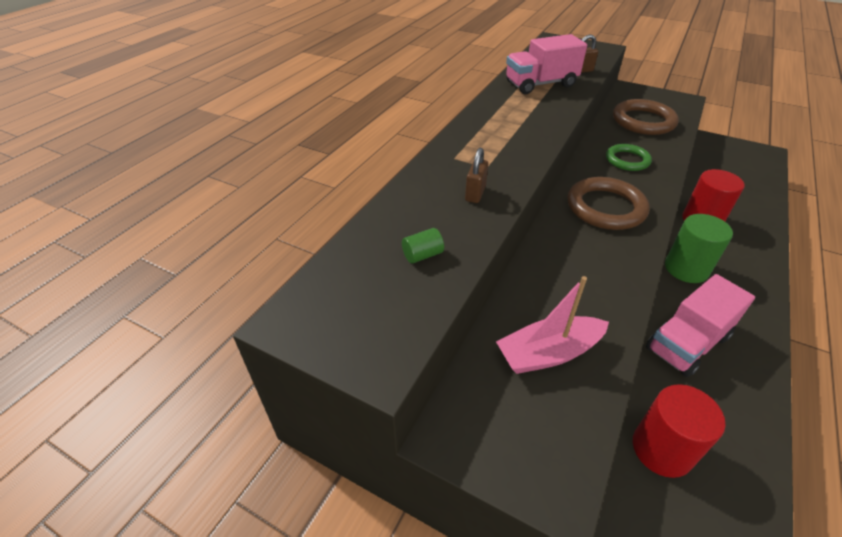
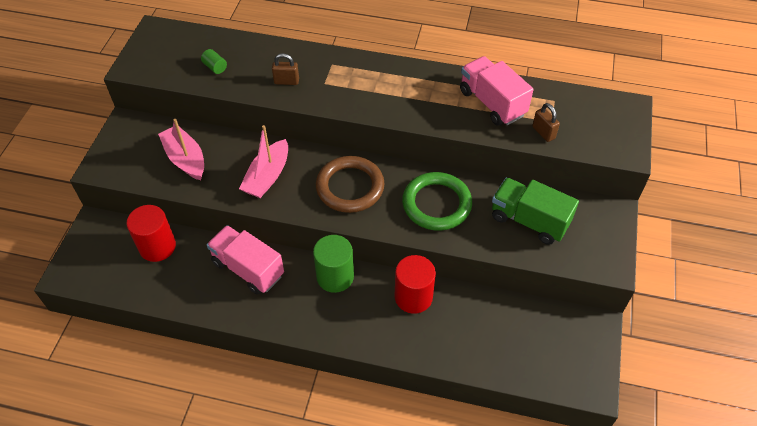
camera: 75 degrees right, 10 degrees up
green ring [606,144,652,171] -> green ring [402,172,472,231], size x1.59
brown ring [613,99,679,135] -> green truck [492,177,579,245]
none -> pink boat [239,125,288,198]

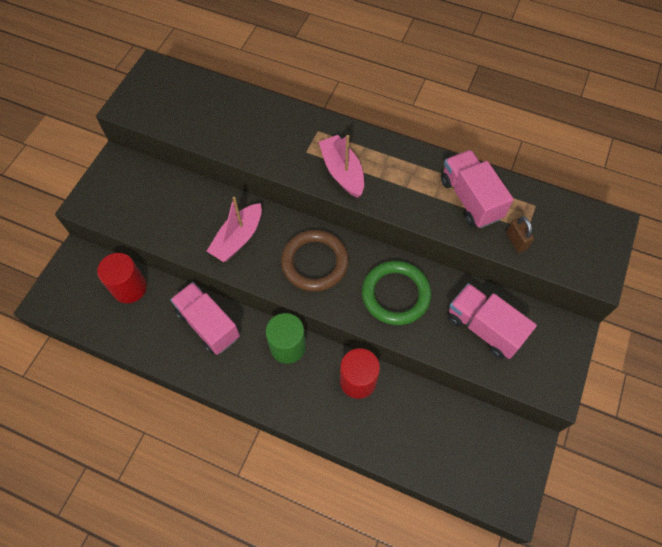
camera: 10 degrees right, 10 degrees up
pink boat [158,119,204,180] -> pink boat moved to [319,135,364,198]
green cylinder [201,49,227,74] -> none
brown padlock [272,53,299,85] -> none
green truck [492,177,579,245] -> pink truck [448,283,537,359]

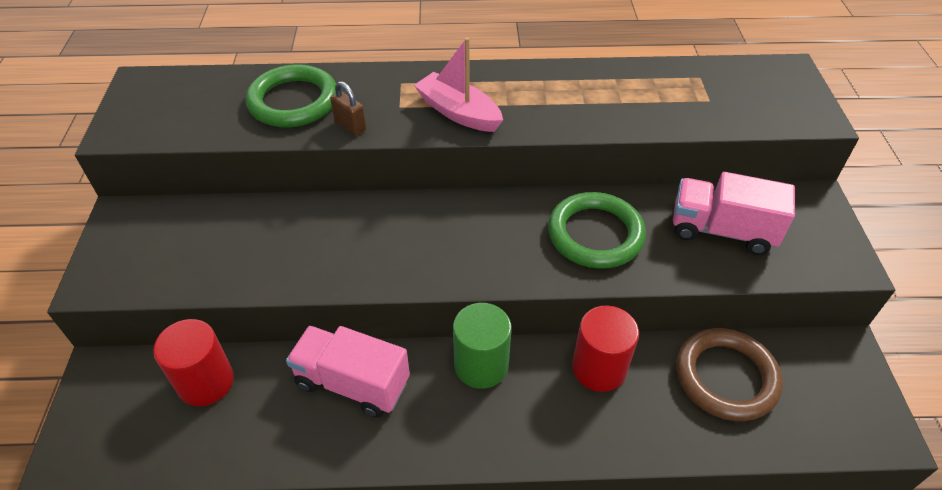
camera: 25 degrees left, 15 degrees down
pink boat [207,197,262,262] -> none
brown ring [281,230,349,292] -> brown ring moved to [676,328,783,421]
pink truck [441,150,514,228] -> none
brown padlock [506,216,534,253] -> brown padlock moved to [330,81,366,135]
none -> green ring [246,64,336,127]

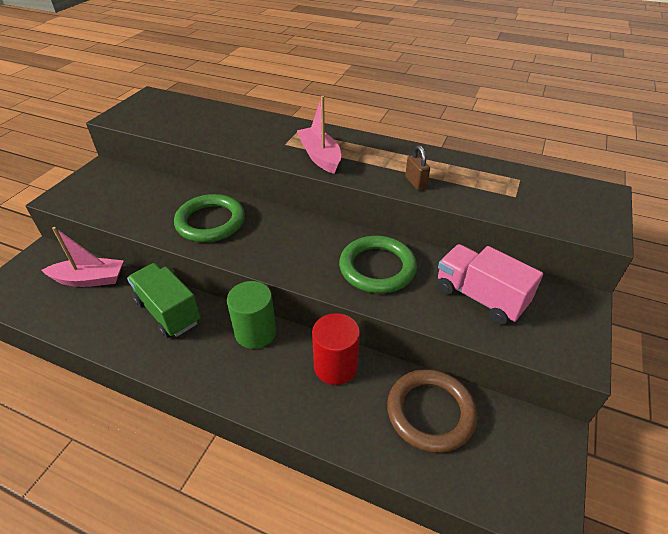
camera: 25 degrees right, 5 degrees down
red cylinder [153,319,234,406] -> pink boat [42,227,124,287]
green ring [246,64,336,127] -> green ring moved to [174,194,245,242]
pink truck [286,326,410,418] -> green truck [127,263,201,338]
brown padlock [330,81,366,135] -> brown padlock moved to [405,145,430,190]

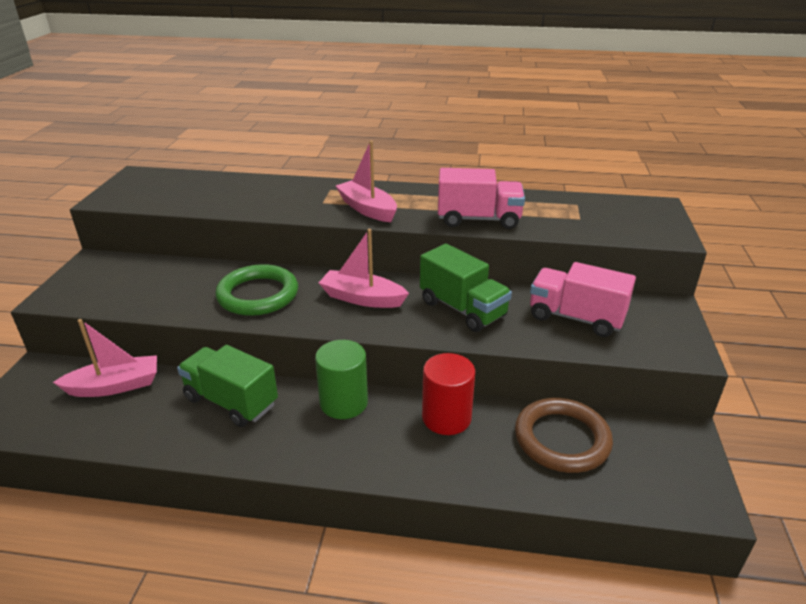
camera: 15 degrees left, 10 degrees down
green ring [339,236,417,293] -> green truck [420,243,512,332]
brown padlock [405,145,430,190] -> pink truck [438,168,525,229]
none -> pink boat [319,229,409,308]

